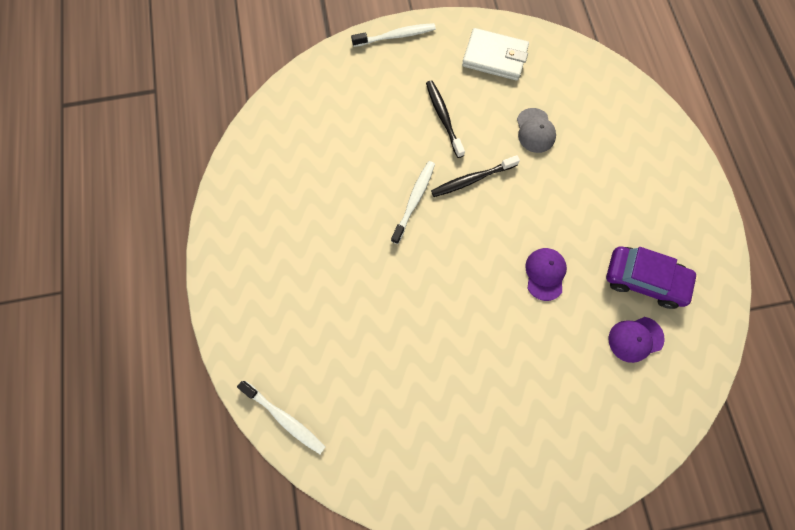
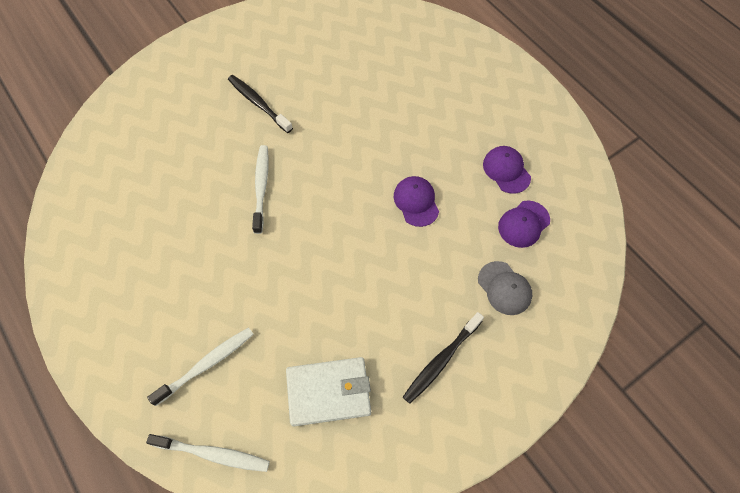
camera: 25 degrees left, 10 degrees down
white toothbrush [351,23,436,47] -> white toothbrush moved to [147,327,254,406]
black toothbrush [431,155,520,197] -> black toothbrush moved to [403,312,484,404]
white wallet [462,28,529,81] -> white wallet moved to [286,357,371,426]
grey cap [517,108,556,153] -> grey cap moved to [478,261,532,315]
purple car [606,246,698,309] -> purple cap [483,146,531,194]

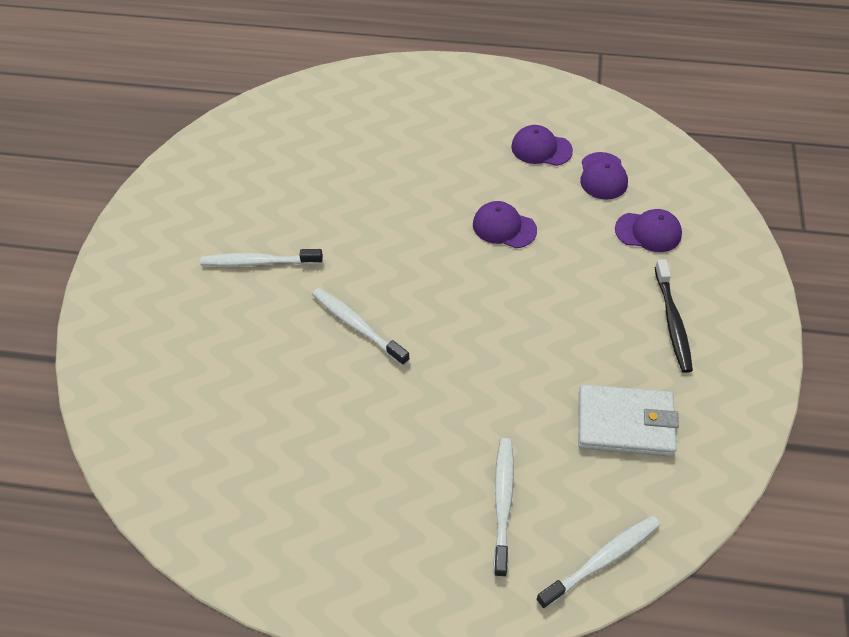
camera: 45 degrees left, 10 degrees down
black toothbrush [228,75,293,133] -> white toothbrush [200,249,323,267]
white wallet [286,357,371,426] -> white wallet turned 60 degrees clockwise [578,384,679,457]
grey cap [478,261,532,315] -> purple cap [615,209,682,252]

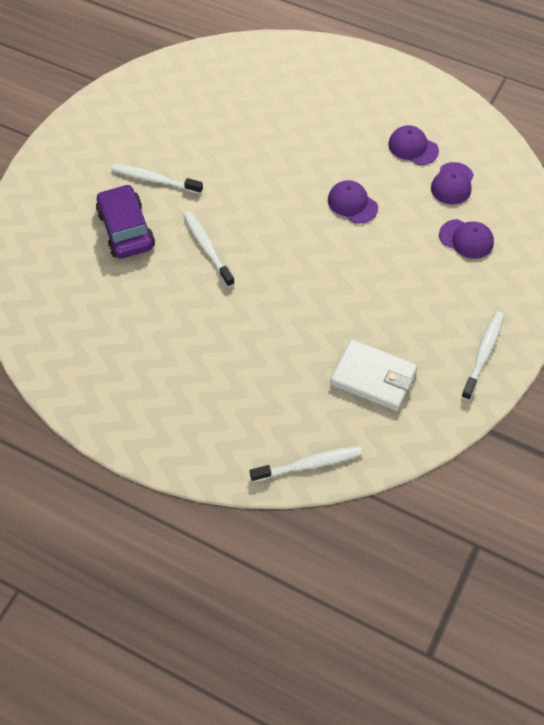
camera: 20 degrees right, 5 degrees up
white toothbrush [493,438,514,577] -> white toothbrush moved to [461,311,504,400]
black toothbrush [655,259,693,373] -> none
none -> purple car [96,184,155,259]

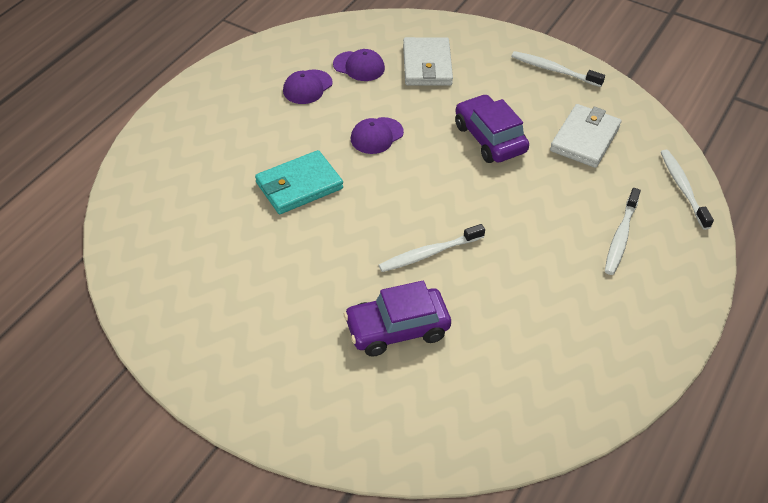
camera: 90 degrees left, 10 degrees down
white toothbrush [111,164,203,194] -> white toothbrush moved to [605,188,641,275]
purple cap [439,219,494,259] -> white wallet [403,37,453,86]
none -> turquoise wallet [255,150,343,214]
none -> purple car [455,94,529,163]

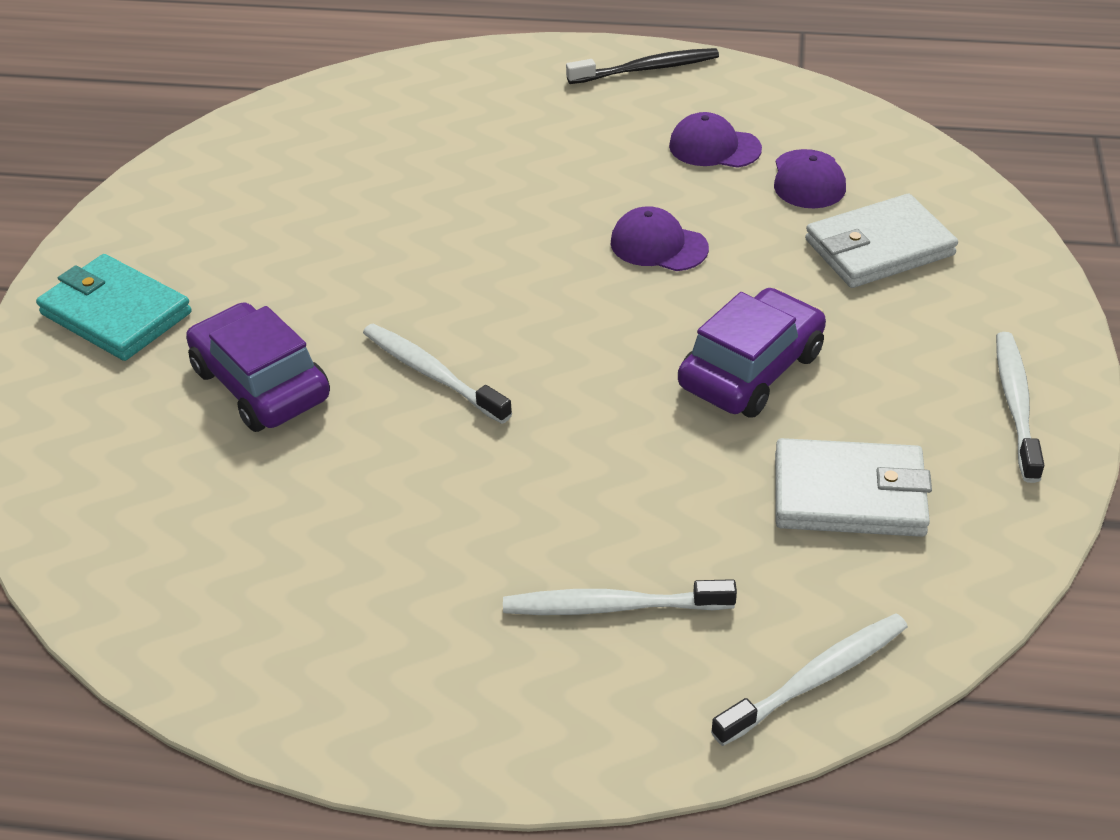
camera: 70 degrees right, 5 degrees down
turquoise wallet [255,150,343,214] -> turquoise wallet moved to [36,254,192,361]
none -> black toothbrush [566,48,719,84]

